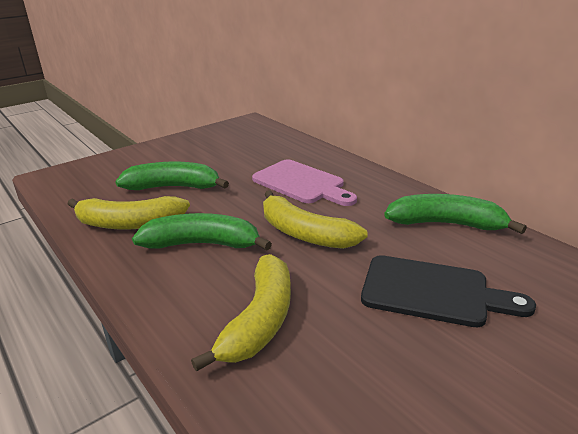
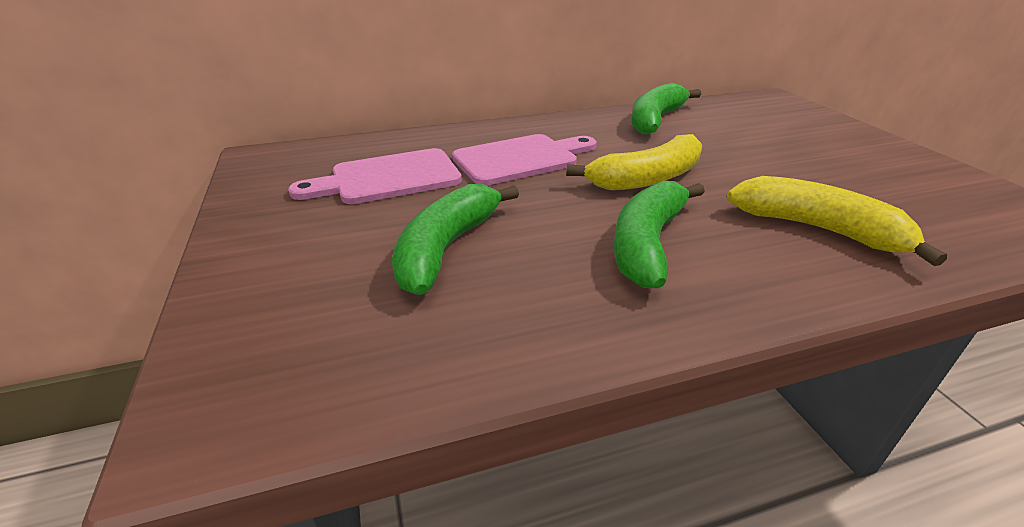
camera: 70 degrees left, 5 degrees up
yellow banana [68,196,190,230] -> none
black cutting board [361,255,536,327] -> none
none -> pink cutting board [288,148,462,204]

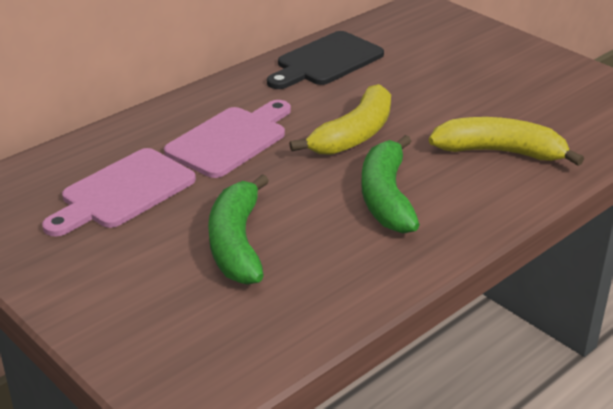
camera: 25 degrees left, 0 degrees up
green banana [631,83,701,135] -> black cutting board [267,31,384,89]

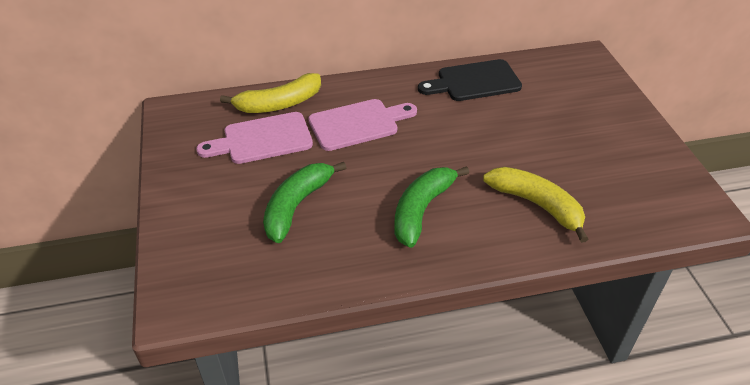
camera: 30 degrees right, 10 degrees up
yellow banana [289,84,391,155] -> yellow banana moved to [220,73,321,113]

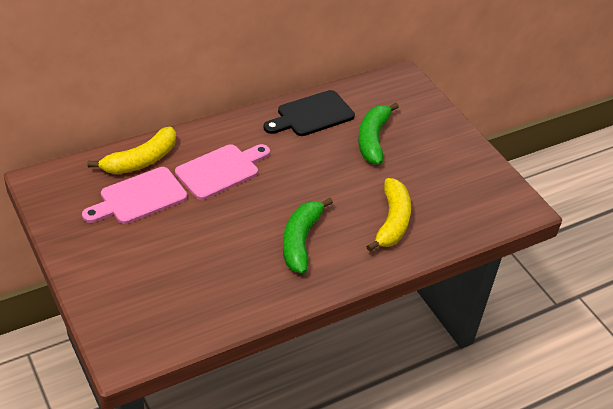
camera: 20 degrees left, 0 degrees up
green banana [263,162,346,243] -> green banana moved to [358,103,399,165]
yellow banana [483,167,588,243] -> yellow banana turned 75 degrees clockwise [366,178,411,252]

